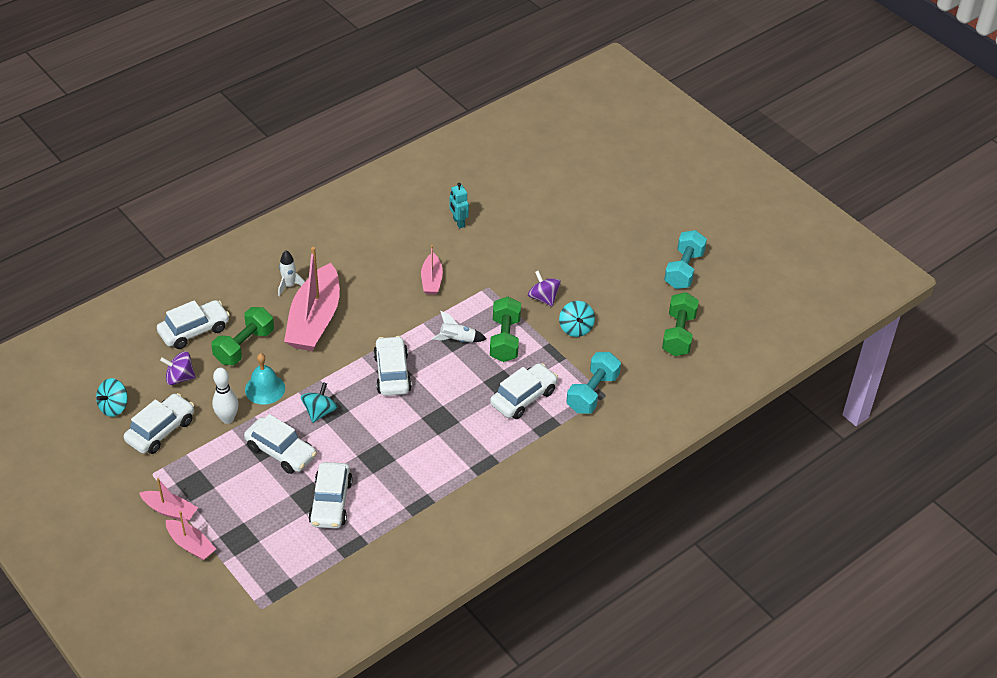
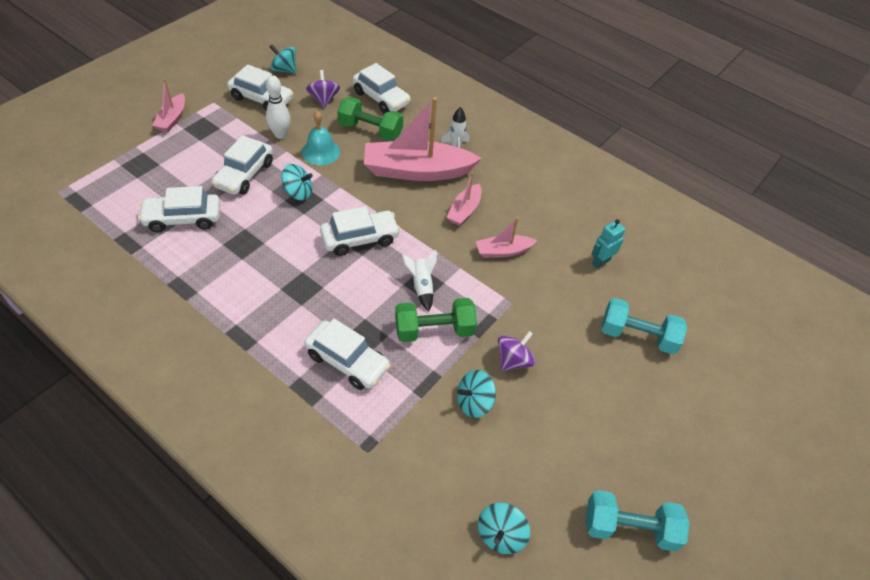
camera: 75 degrees right, 5 degrees up
pink boat [166,511,216,561] -> pink boat moved to [446,172,481,226]
turquoise dumbbell [566,352,621,414] -> turquoise dumbbell moved to [601,298,687,354]
green dumbbell [662,292,699,356] -> turquoise spinning top [478,503,530,554]

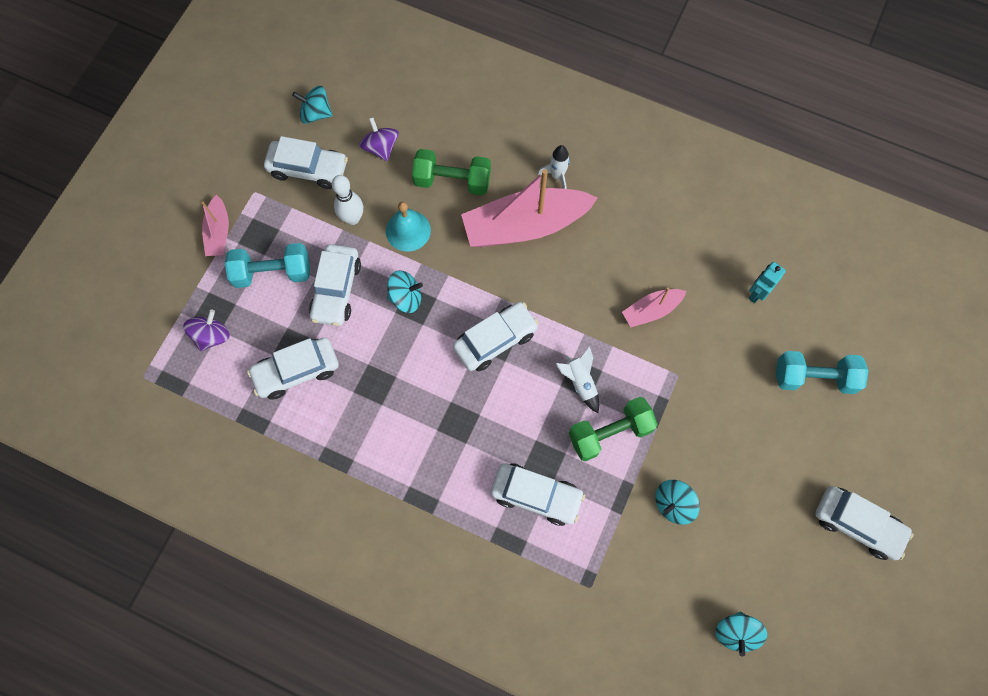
camera: 10 degrees left, 20 degrees up
white car [353,63,411,113] -> white car moved to [815,486,914,560]
pink boat [446,172,481,226] -> none
purple spinning top [498,331,536,371] -> purple spinning top moved to [183,309,230,351]
turquoise dumbbell [586,490,690,552] -> turquoise dumbbell moved to [225,243,310,288]

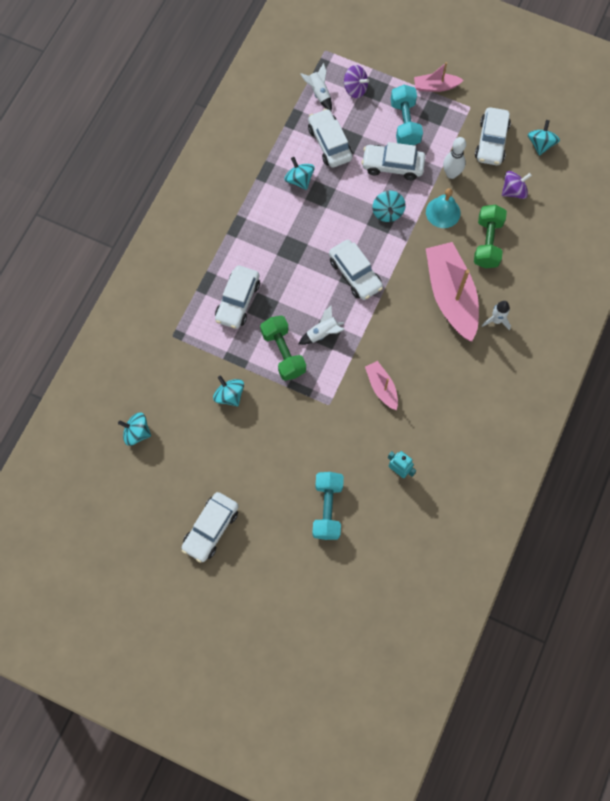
camera: 90 degrees right, 0 degrees up
none -> turquoise spinning top [284,157,315,190]
none -> white rocket [301,63,332,111]

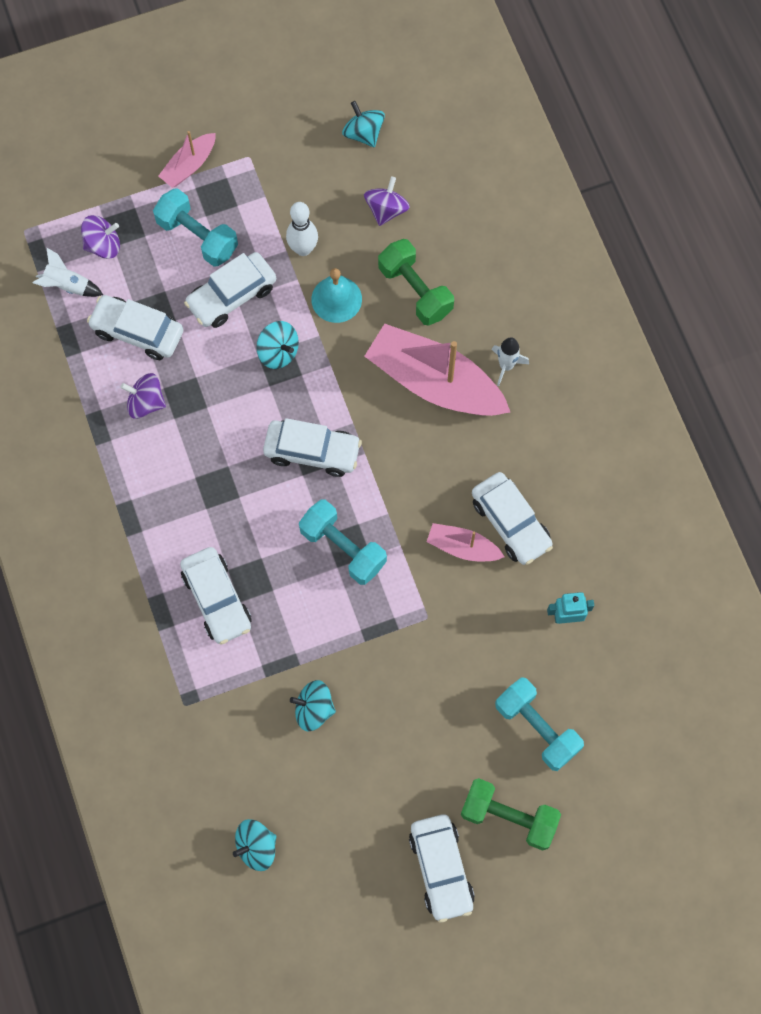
camera: 45 degrees left, 0 degrees up
green dumbbell [260,315,306,381] -> green dumbbell moved to [461,778,561,850]
turquoise spinning top [284,157,315,190] -> purple spinning top [120,373,166,419]
white rocket [299,306,345,345] -> turquoise dumbbell [299,500,387,585]
white car [475,107,511,165] -> white car moved to [472,472,553,565]

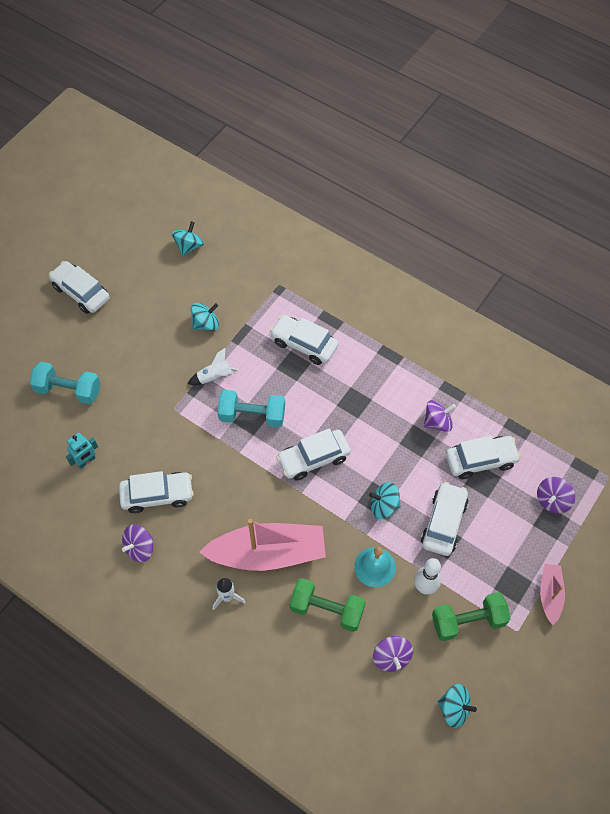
camera: 145 degrees right, 10 degrees down
white rocket [33,248,103,297] -> white rocket moved to [188,348,239,385]
turquoise dumbbell [153,188,238,267] -> none
pink boat [427,523,504,561] -> none
green dumbbell [461,778,561,850] -> green dumbbell moved to [432,592,510,641]
white car [472,472,553,565] -> white car turned 150 degrees clockwise [119,471,194,513]
none -> purple spinning top [122,524,153,562]

